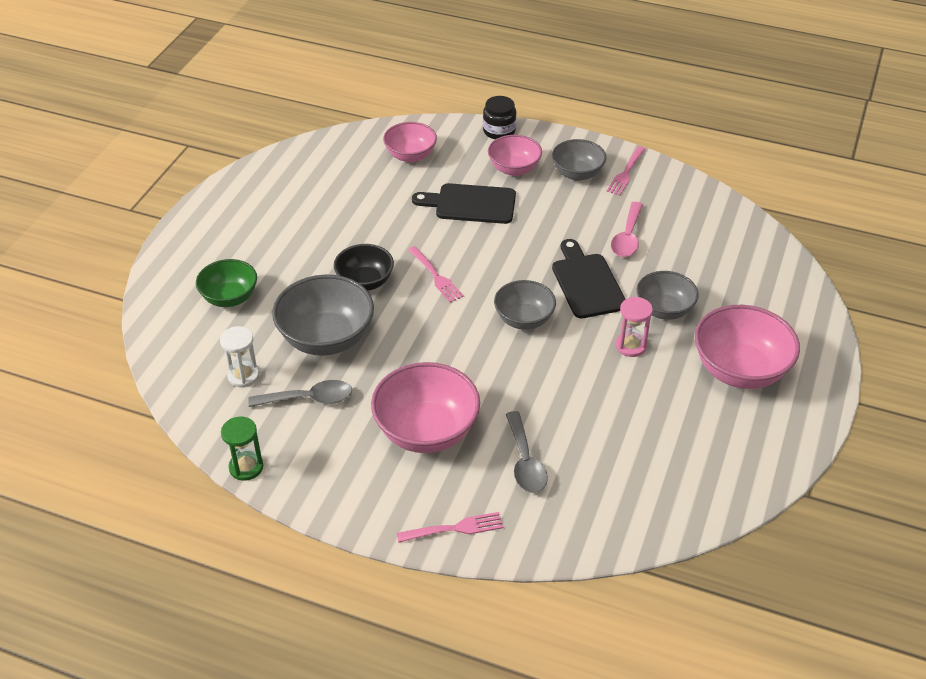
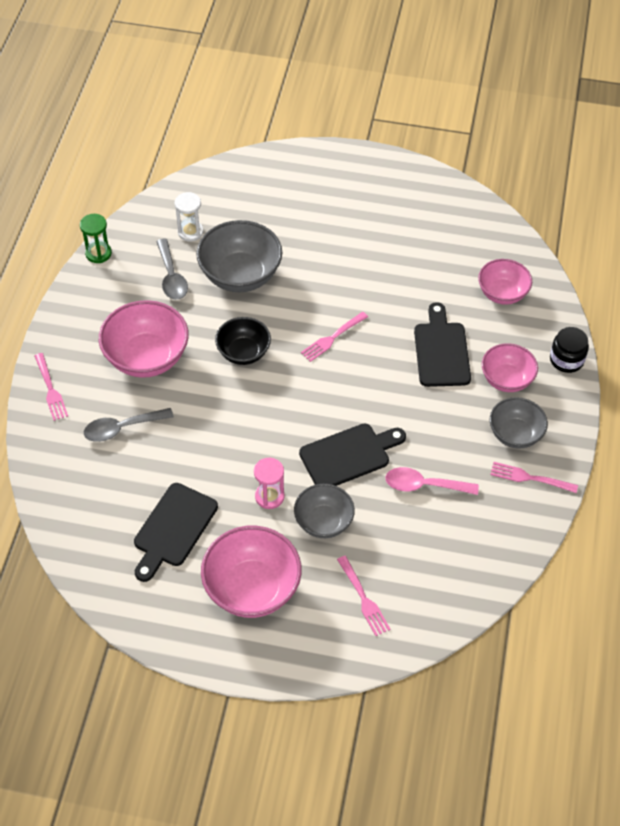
camera: 80 degrees right, 10 degrees up
green bowl [196,259,257,307] -> none
black bowl [334,244,394,291] -> black bowl moved to [215,317,271,365]
grey bowl [494,280,556,330] -> none
none -> black cutting board [134,483,218,582]
none -> pink fork [337,556,390,636]

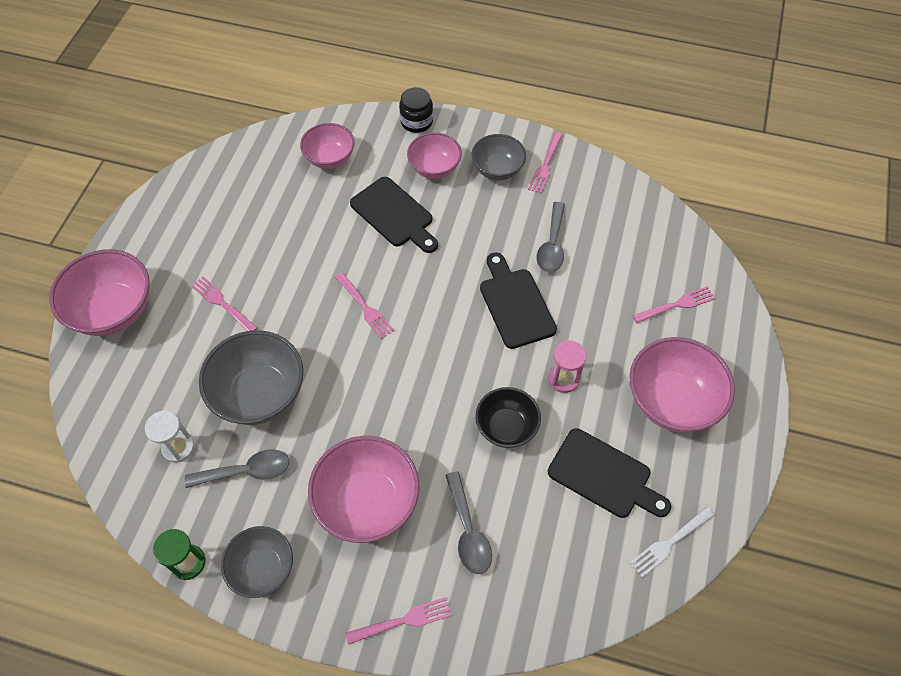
camera: 85 degrees left, 5 degrees up
black bowl [215,317,271,365] -> black bowl moved to [475,387,541,448]
grey bowl [294,484,355,538] -> grey bowl moved to [221,526,293,598]
pink spoon [385,467,479,495] -> grey spoon [537,202,565,272]
black cutting board [414,302,471,387] -> black cutting board turned 135 degrees counterclockwise [350,177,438,253]
none -> pink bowl [49,249,150,336]
none -> pink fork [191,276,257,331]
none -> white fork [630,507,715,577]

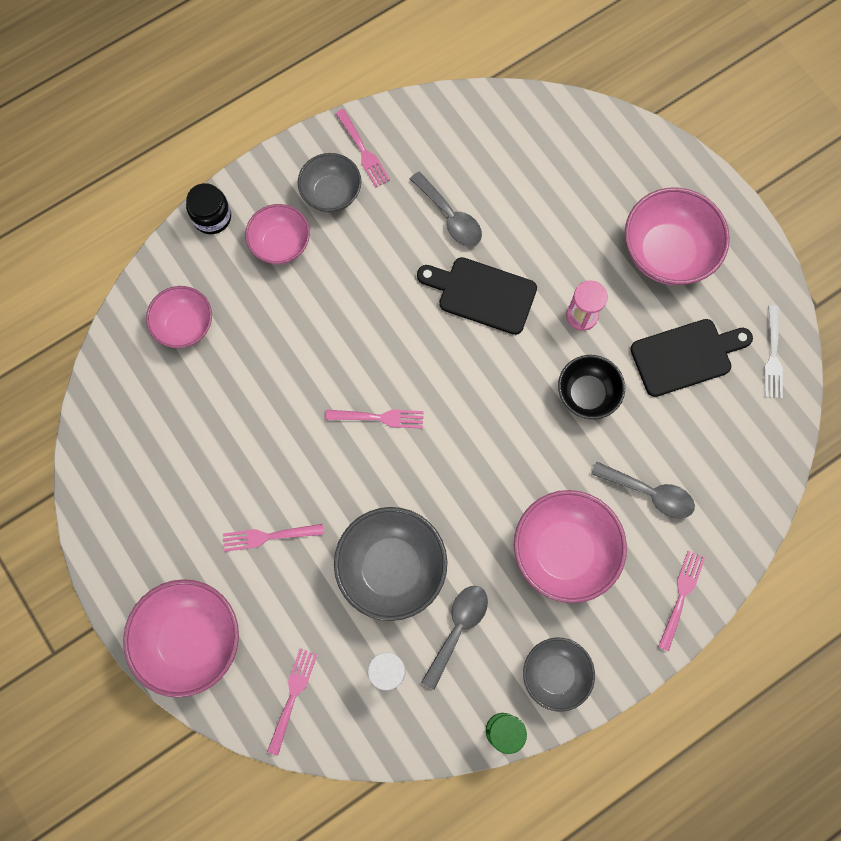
camera: 50 degrees left, 15 degrees up
black cutting board [350,177,438,253] -> none
pink fork [633,286,716,323] -> pink fork moved to [267,648,317,756]

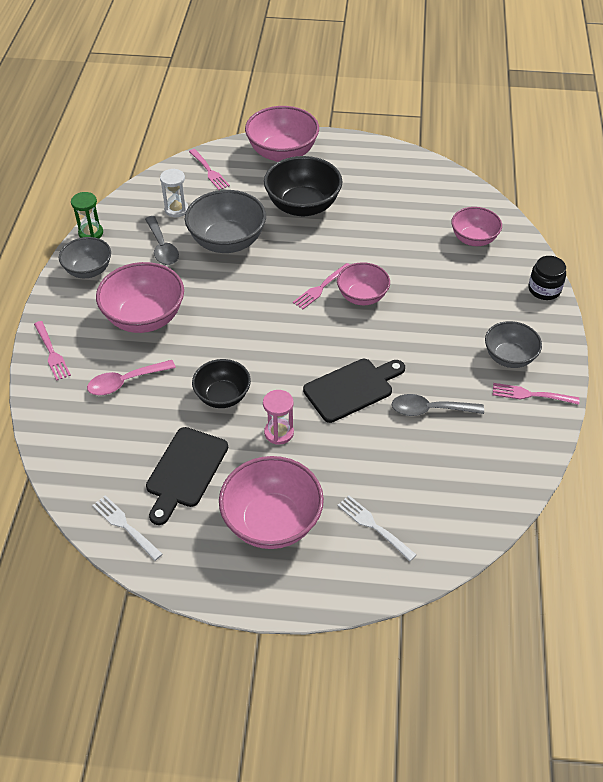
camera: 130 degrees right, 25 degrees down
pink fork [223,524,324,552] -> black bowl [264,156,343,216]
pink bowl [245,204,310,265] -> pink bowl moved to [337,262,390,305]
grey spoon [591,461,695,519] -> pink spoon [87,360,176,395]
none -> white fork [337,495,417,561]

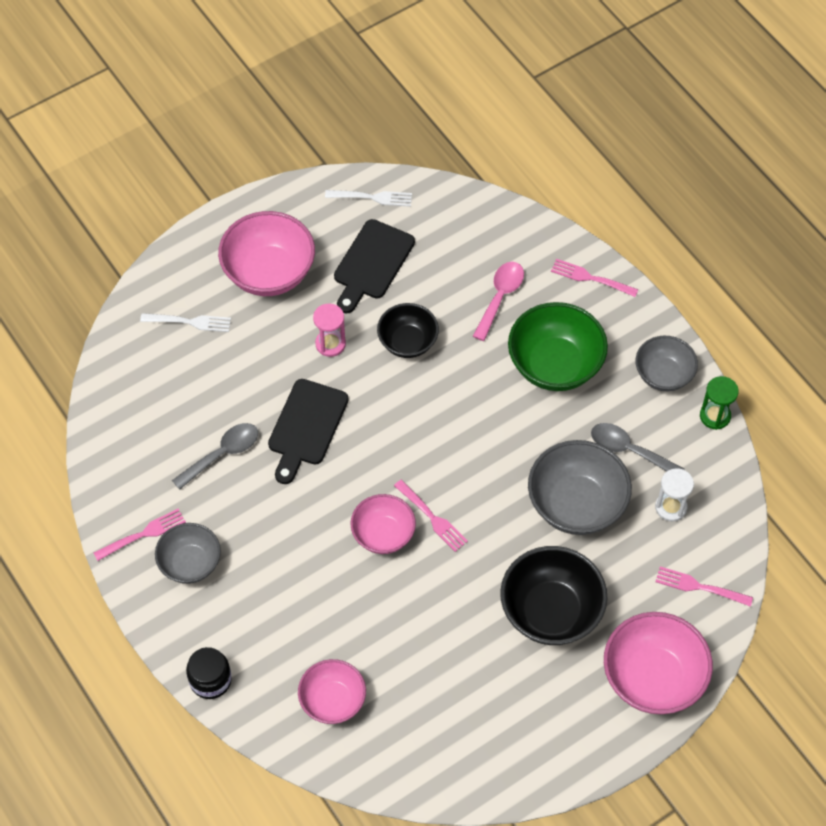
camera: 140 degrees right, 10 degrees up
pink bowl [96,262,184,333] -> green bowl [508,302,608,391]
black cutting board [146,427,228,525] -> black cutting board turned 135 degrees counterclockwise [334,219,415,313]
pink fork [293,263,350,309] -> pink fork turned 135 degrees clockwise [394,480,468,552]

